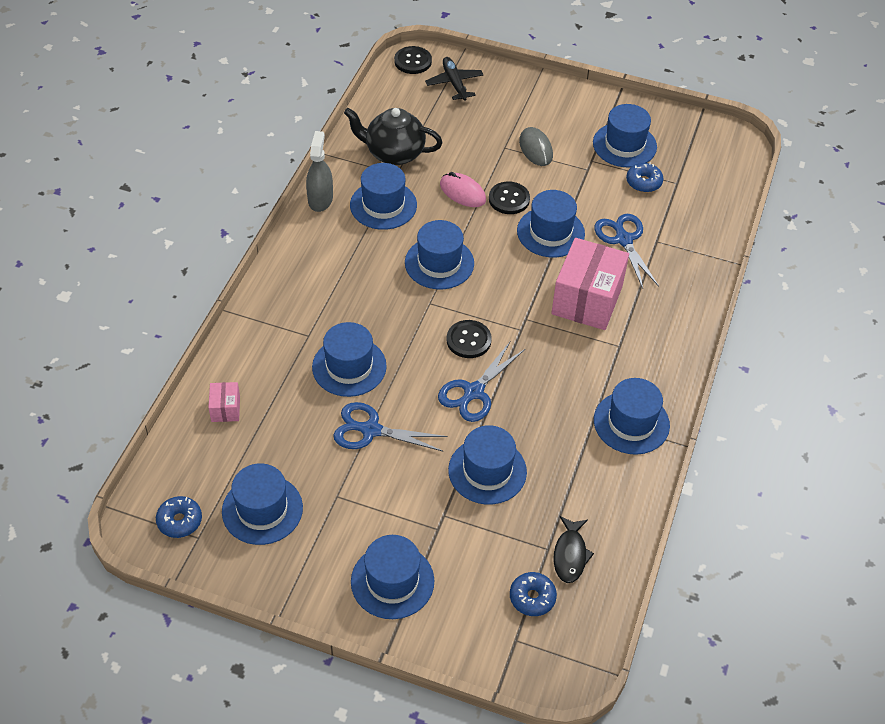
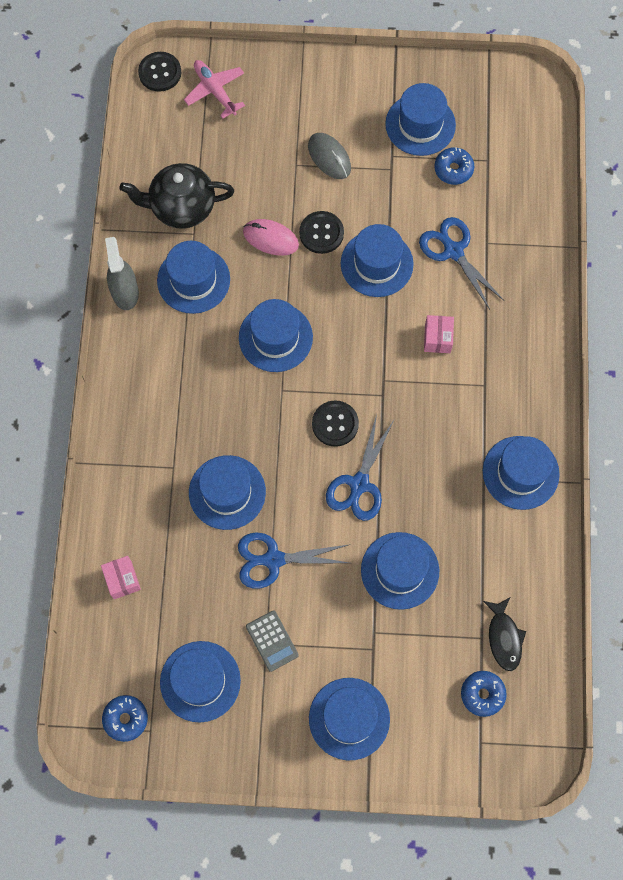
camera: 15 degrees left, 20 degrees up
black plane [425,57,483,101] -> pink plane [184,60,245,119]
pink box [551,238,629,330] -> pink box [424,315,454,353], size x0.45
none -> grey calculator [246,610,299,672]

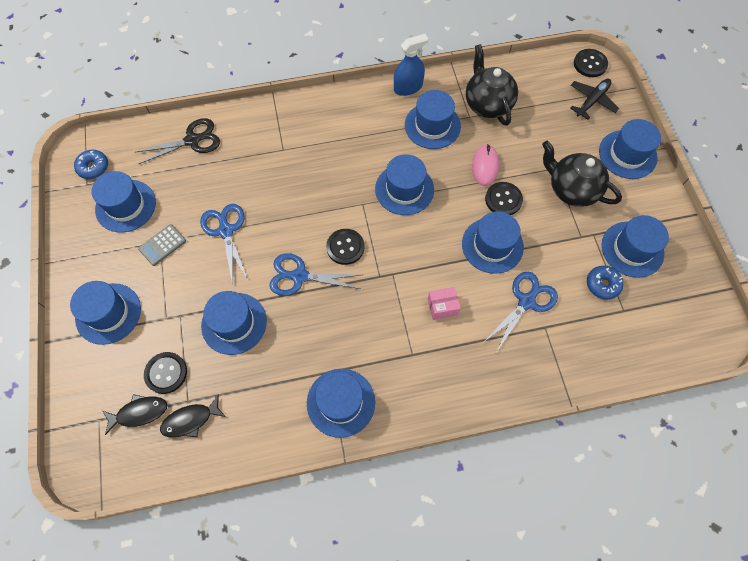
camera: 75 degrees right, 5 degrees down
pink box [101,556,141,599] -> black scissors [136,118,220,164]
grey spray bottle [105,237,139,310] -> blue spray bottle [394,34,428,96]
pink plane [184,60,245,119] -> black plane [570,79,619,120]
blue hat [189,455,266,530] -> blue hat moved to [599,119,661,179]
grey mouse [308,133,351,179] -> black teapot [542,141,622,207]
blue donut [461,671,507,717] -> black fish [103,394,167,435]
none -> black button [144,352,187,394]

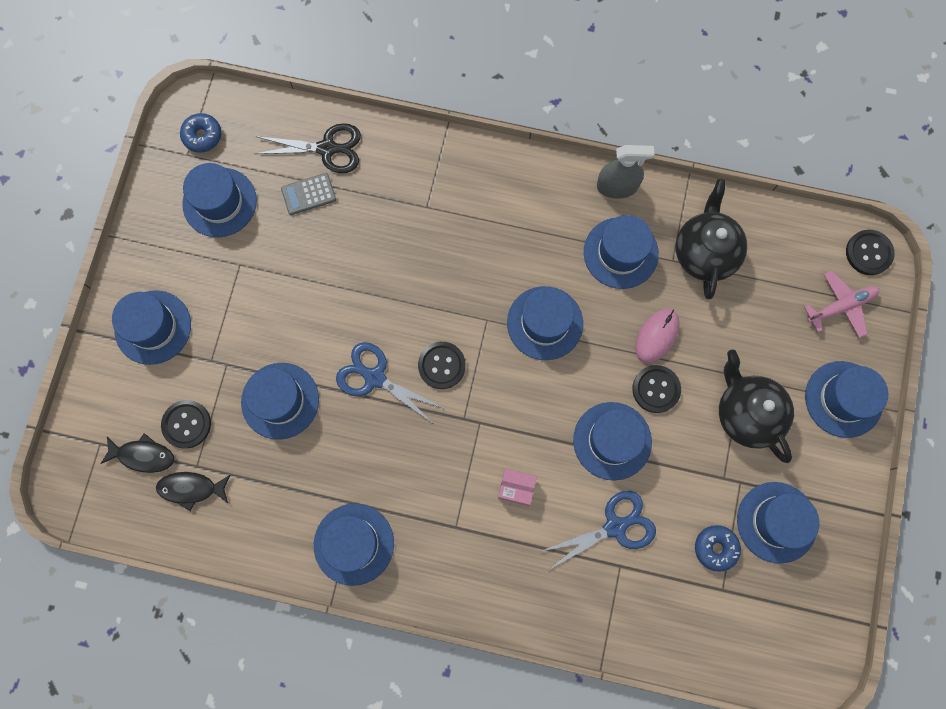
camera: 25 degrees right, 10 degrees up
grey calculator [138,224,186,266] -> grey calculator moved to [281,173,336,215]
blue scissors [200,204,248,285] -> none
blue spray bottle [394,34,428,96] -> grey spray bottle [597,145,655,199]
black plane [570,79,619,120] -> pink plane [804,271,879,338]

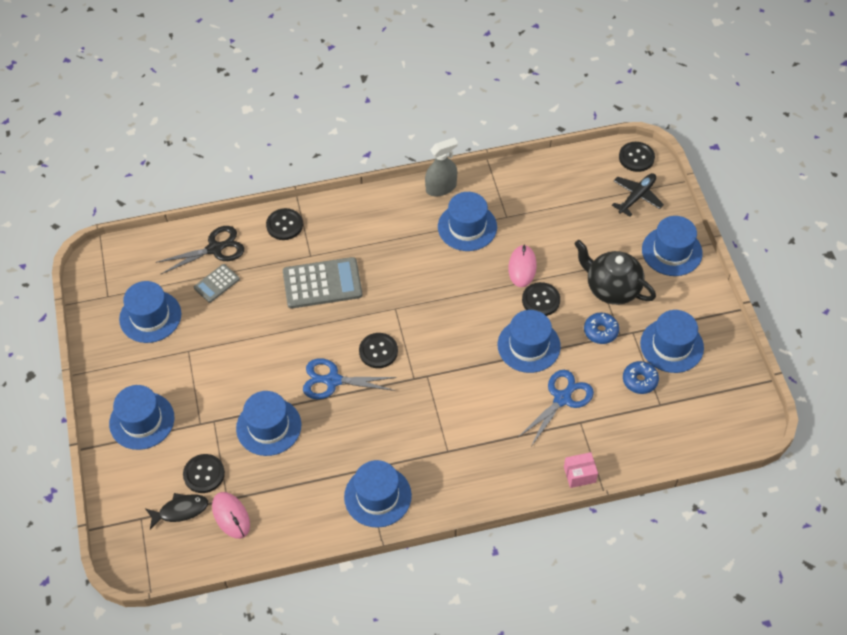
camera: 25 degrees left, 20 degrees down
black fish [156,472,230,511] -> pink mouse [212,492,250,539]
blue donut [180,113,222,153] -> blue donut moved to [584,313,619,344]
pink box [498,469,537,506] -> pink box moved to [564,452,598,488]
blue hat [507,286,583,360] -> none
black teapot [676,179,747,299] -> none
pink plane [804,271,879,338] -> black plane [612,173,664,217]
none -> black button [266,208,303,240]
none -> grey calculator [283,257,362,309]

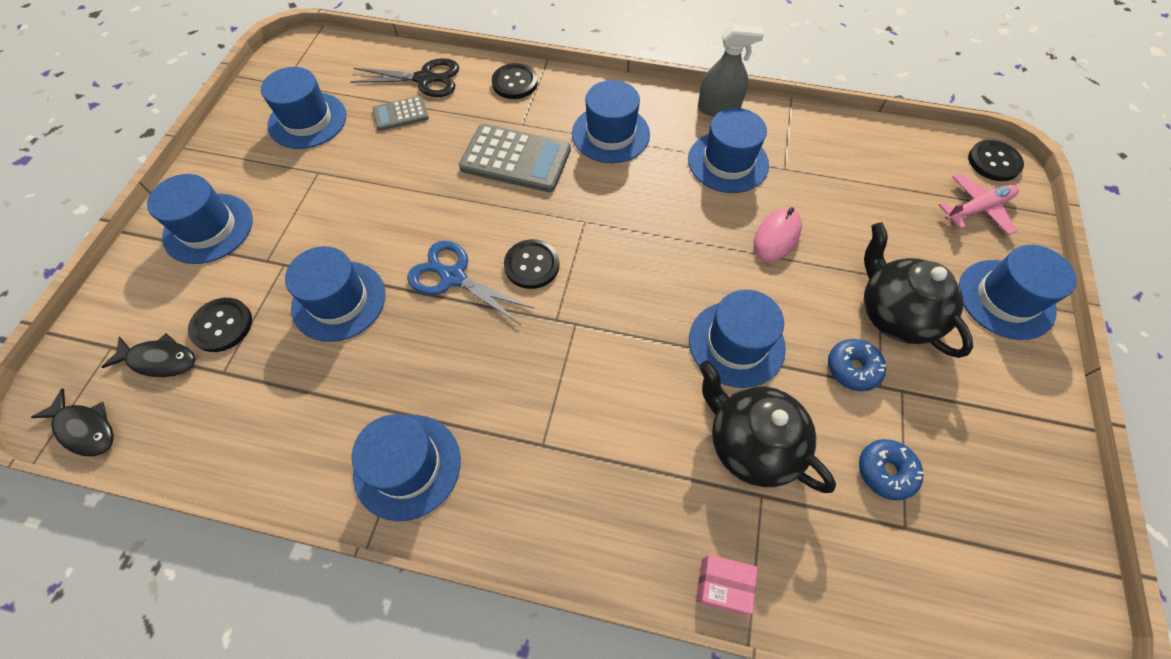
camera: 25 degrees right, 5 degrees up
pink mouse [212,492,250,539] -> none
blue scissors [518,370,594,446] -> black teapot [699,360,836,493]
black button [522,282,560,316] -> none
black plane [612,173,664,217] -> pink plane [939,173,1019,235]
blue hat [640,310,704,373] -> blue hat moved to [572,80,650,163]
none -> black fish [31,388,114,457]

